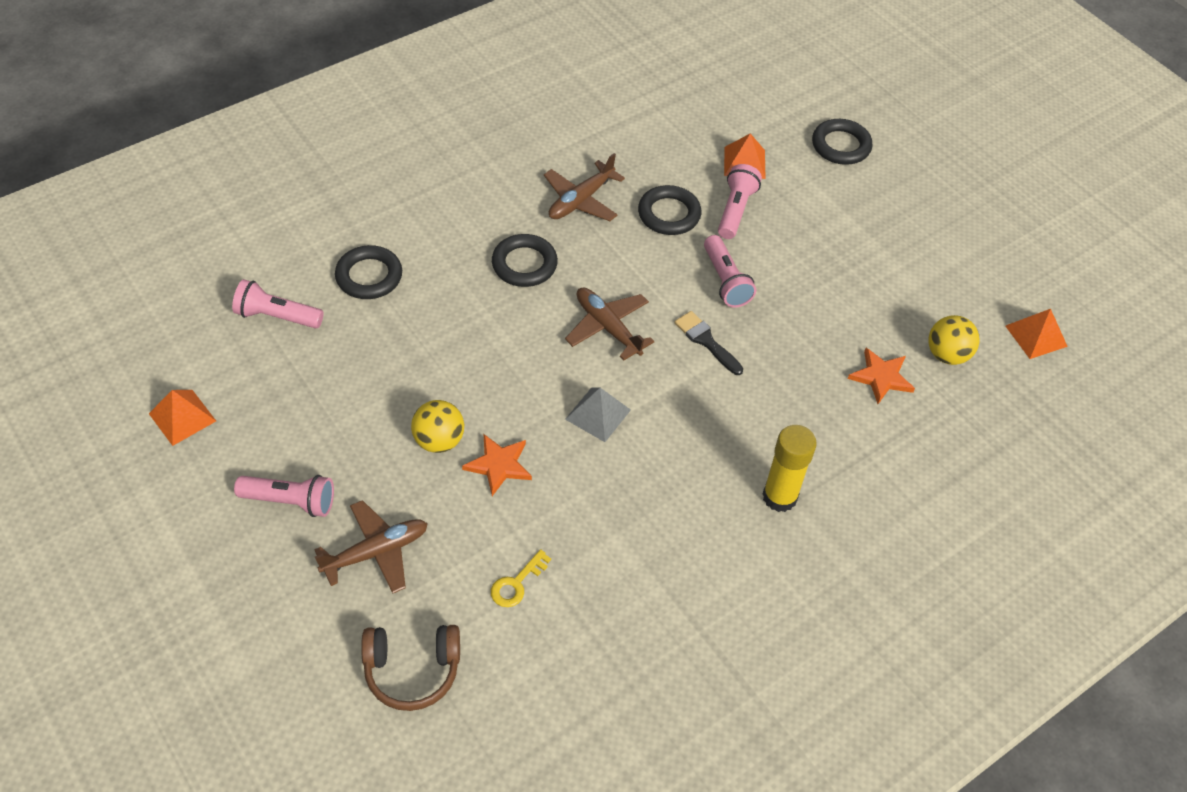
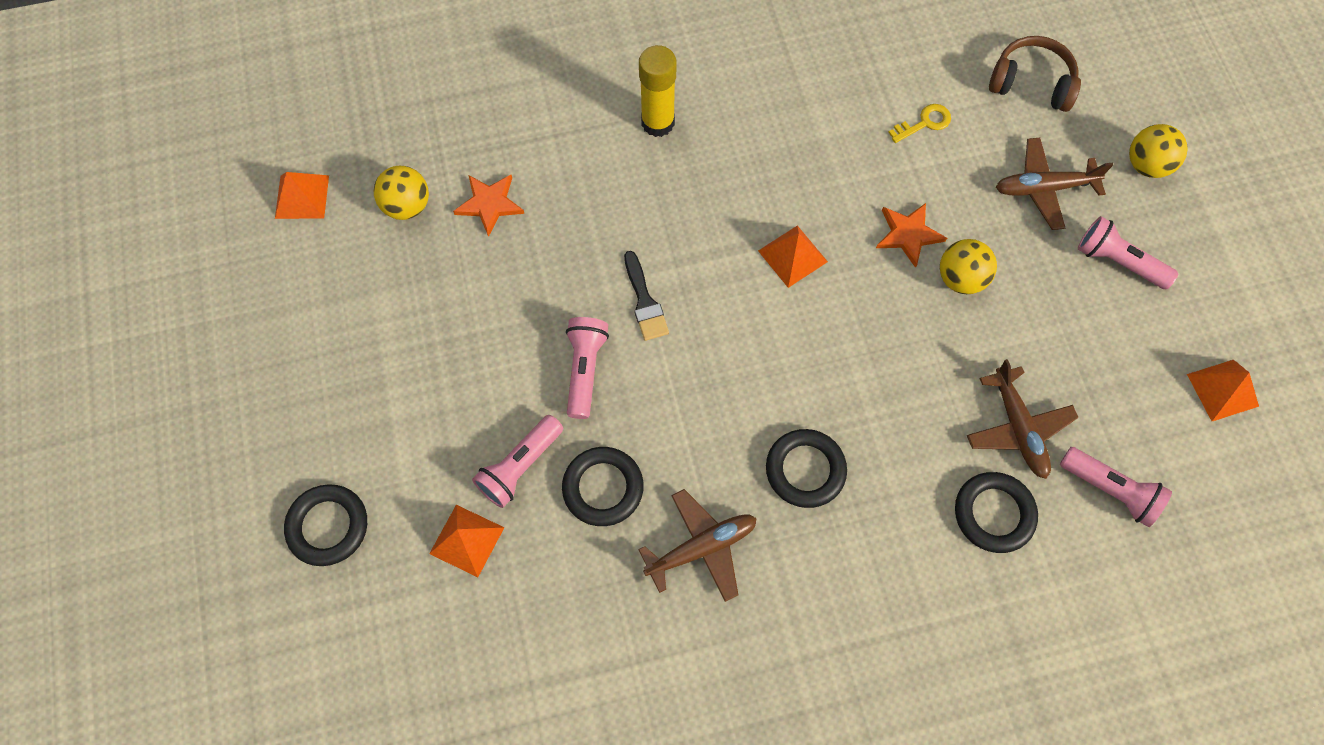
camera: 155 degrees left, 15 degrees up
brown plane [565,287,654,361] -> brown plane moved to [967,359,1079,479]
grey pyramid [565,388,631,442] -> orange pyramid [758,225,828,288]
none -> yellow ball [1129,124,1188,178]

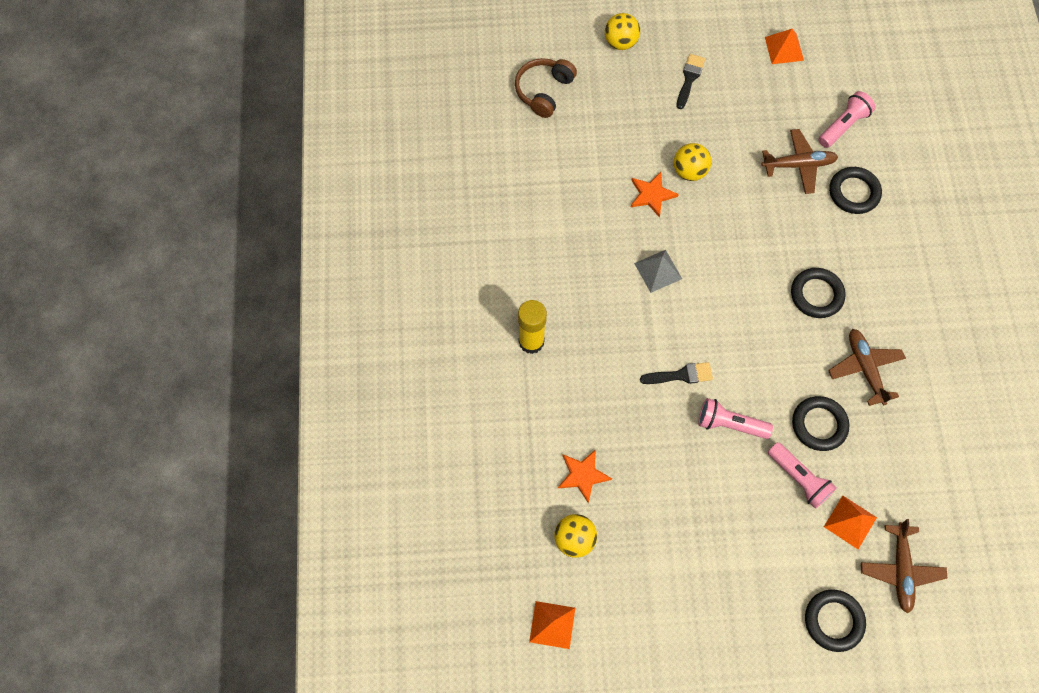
camera: 80 degrees left, 0 degrees up
orange pyramid [758,225,828,288] -> grey pyramid [634,250,682,293]
yellow key [888,104,951,143] -> none
brown plane [996,138,1113,230] -> brown plane moved to [861,519,947,614]
pink flashlight [1078,216,1178,289] -> black brush [676,54,705,109]

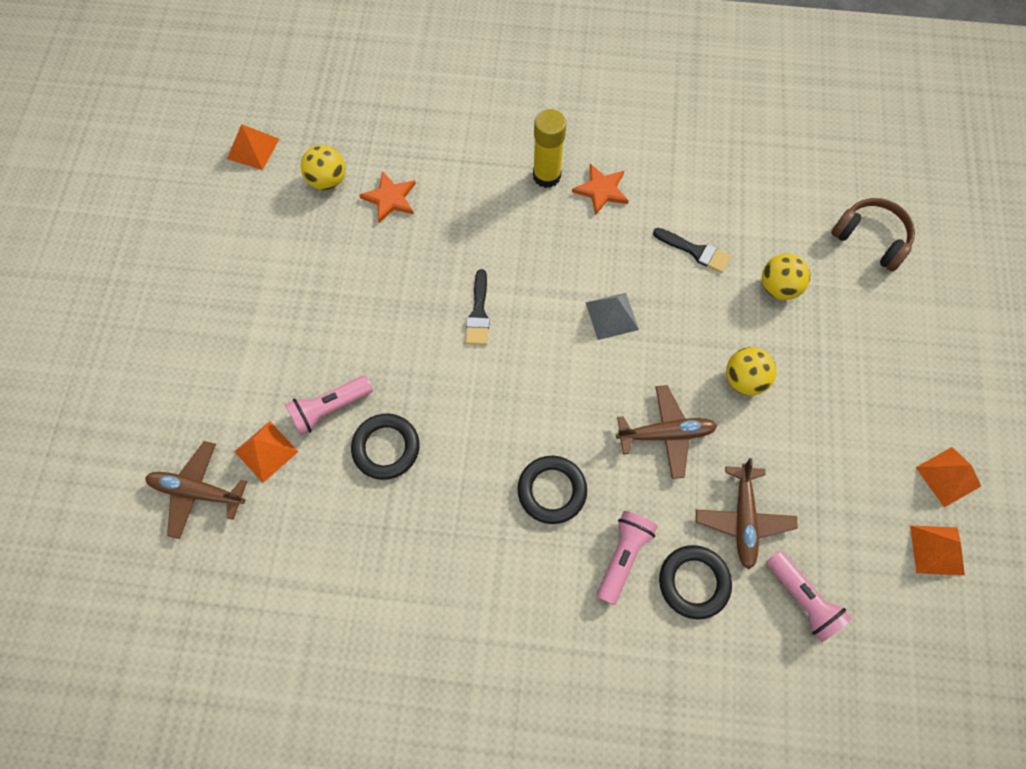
camera: 100 degrees right, 0 degrees up
yellow ball [605,13,640,50] -> yellow ball moved to [762,254,810,300]
orange star [631,172,679,217] -> orange star moved to [572,164,629,216]
black brush [676,54,705,109] -> black brush moved to [653,228,731,273]
pink flashlight [698,398,773,439] -> pink flashlight moved to [597,511,658,605]
black ring [805,589,866,652] -> none
brown plane [828,329,906,406] -> brown plane moved to [616,385,717,479]
none -> orange pyramid [916,447,981,508]

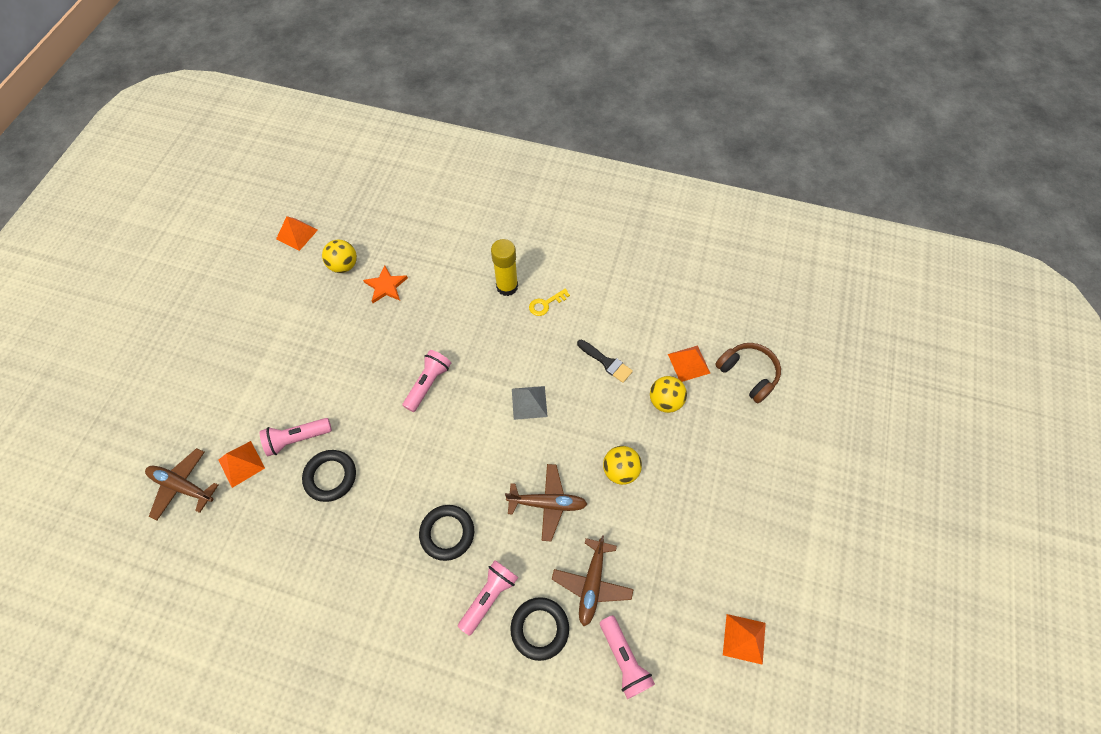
camera: 10 degrees right, 5 degrees down
black brush [465,269,490,345] -> pink flashlight [402,350,451,412]
orange star [572,164,629,216] -> yellow key [529,288,570,316]
orange pyramid [916,447,981,508] -> orange pyramid moved to [668,345,710,382]

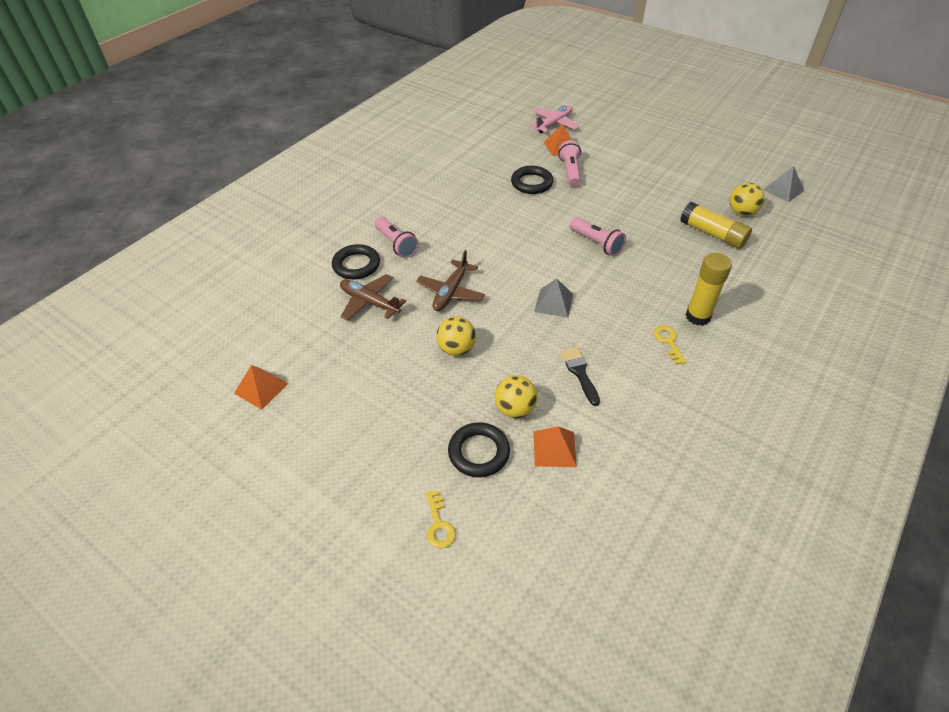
camera: 110 degrees right, 15 degrees down
brown plane [145,448,218,520] -> pink plane [529,105,579,133]
orange pyramid [276,216,318,251] -> grey pyramid [763,166,804,202]
orange star [363,265,408,303] -> yellow glue stick [680,202,752,249]
black ring [419,505,474,561] -> black ring moved to [448,422,510,477]
black brush [577,340,633,383] -> black brush turned 105 degrees clockwise [561,347,600,406]
pink flashlight [600,615,655,699] -> none
brown headphones [715,343,781,403] -> none
none -> yellow key [426,490,456,548]

